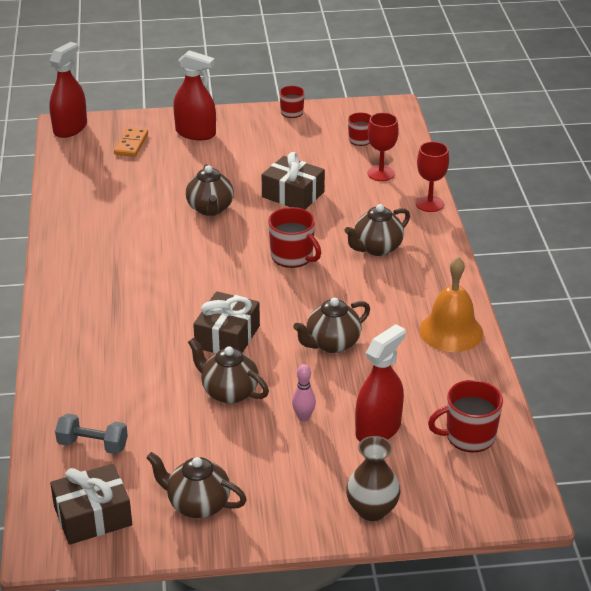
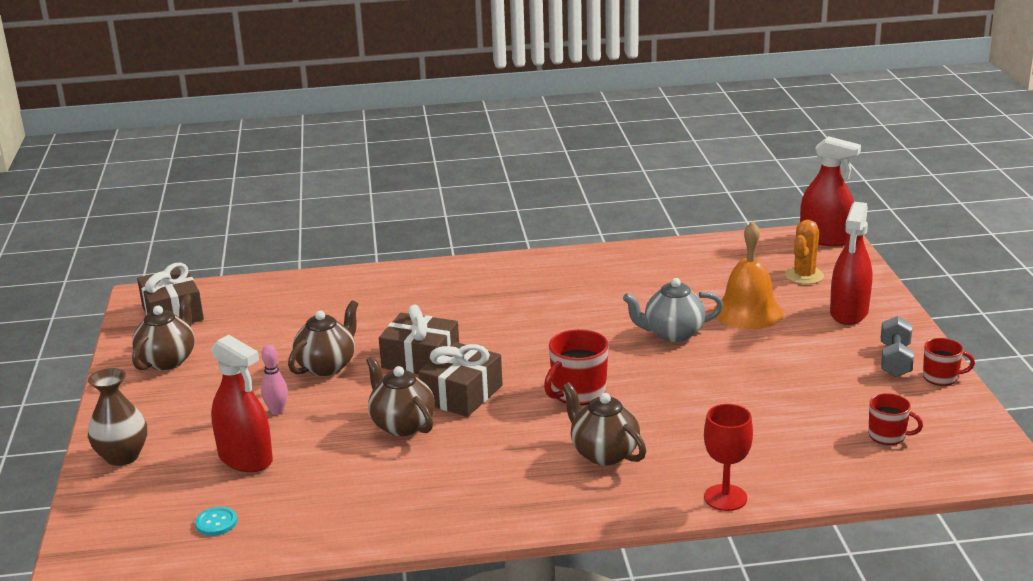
camera: 90 degrees right, 10 degrees down
grey dumbbell [55,413,128,454] -> grey dumbbell moved to [881,316,914,377]
orange domino [114,127,148,157] -> orange cactus [785,220,824,284]
brown teapot [186,164,234,216] -> grey teapot [623,278,723,342]
brown gift [262,152,325,209] -> brown gift moved to [418,342,502,417]
red goblet [368,113,399,181] -> none
orange bell [419,257,483,352] -> orange bell moved to [713,221,783,329]
red mug [428,380,503,452] -> turquoise button [195,507,237,536]

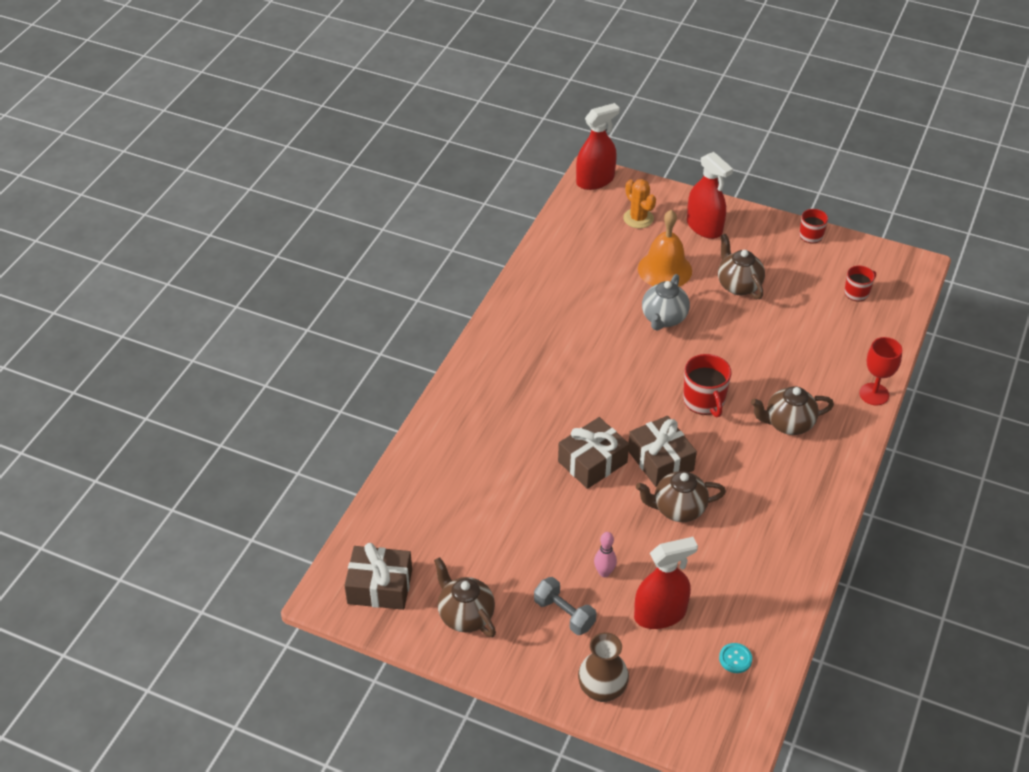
camera: 60 degrees left, 20 degrees up
brown teapot [288,300,358,376] -> brown teapot moved to [718,234,765,299]
grey dumbbell [881,316,914,377] -> grey dumbbell moved to [534,577,597,635]

